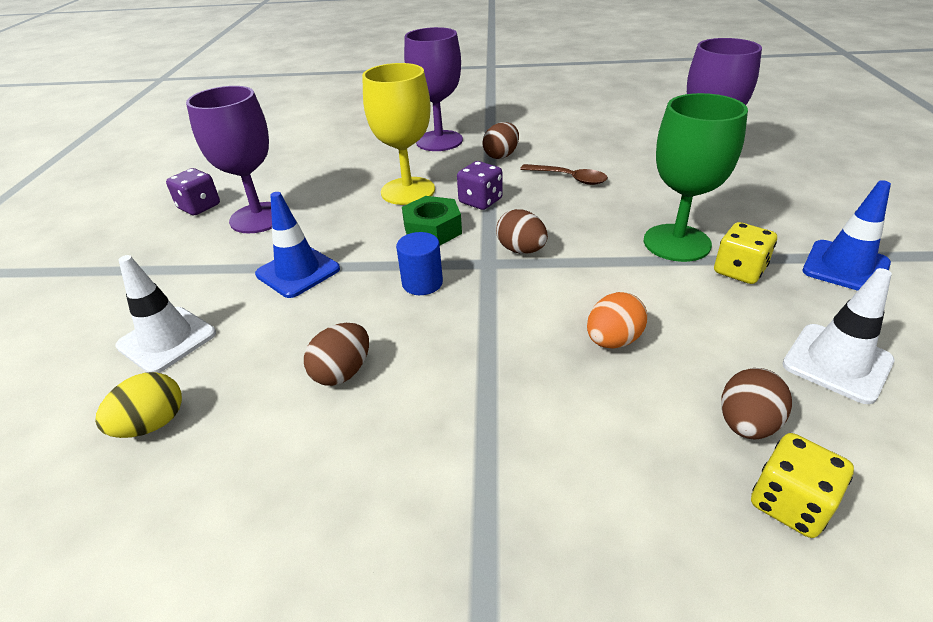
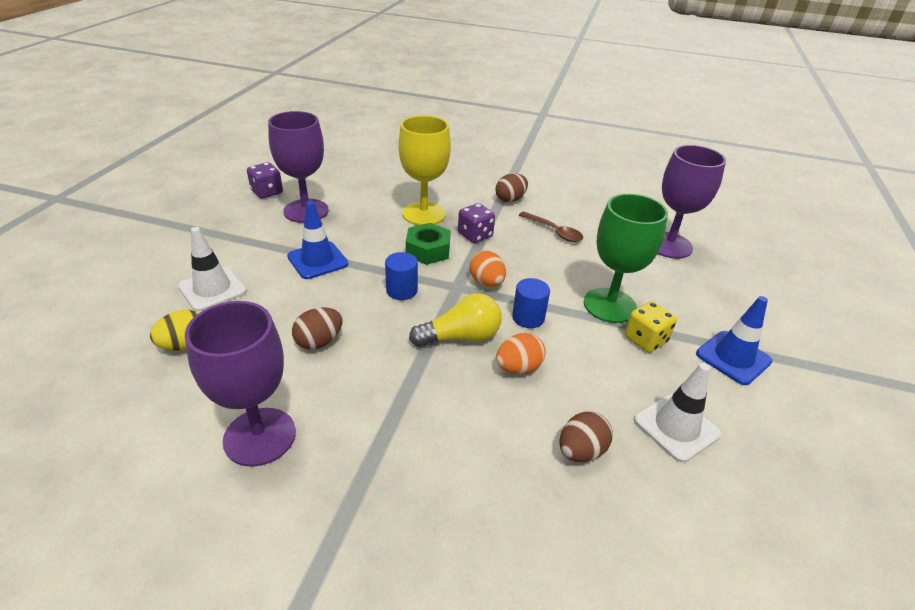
camera: 10 degrees right, 0 degrees up
purple goblet [404,27,463,151] -> purple goblet moved to [185,301,296,467]
brown egg [496,209,548,254] -> orange egg [469,250,506,287]
yellow dice [751,433,854,538] -> none
none -> yellow light bulb [409,293,502,347]
none -> blue cylinder [512,278,550,328]

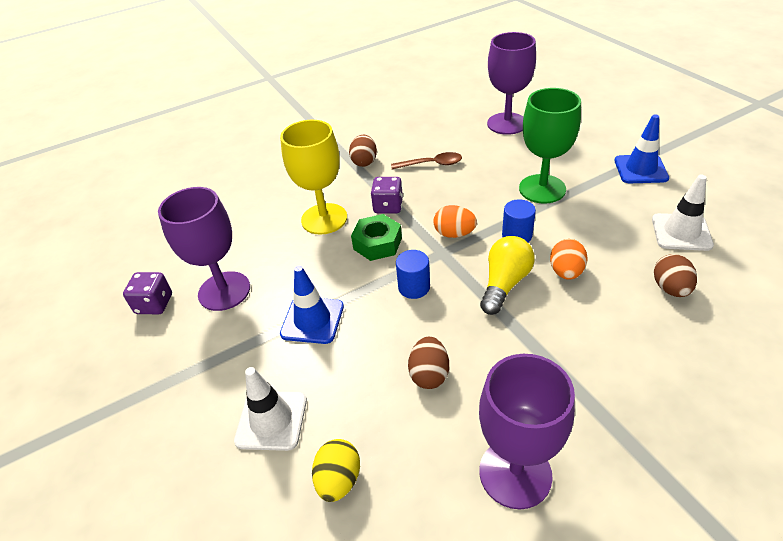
camera: 40 degrees left, 5 degrees up
yellow dice [625,301,677,352] -> none

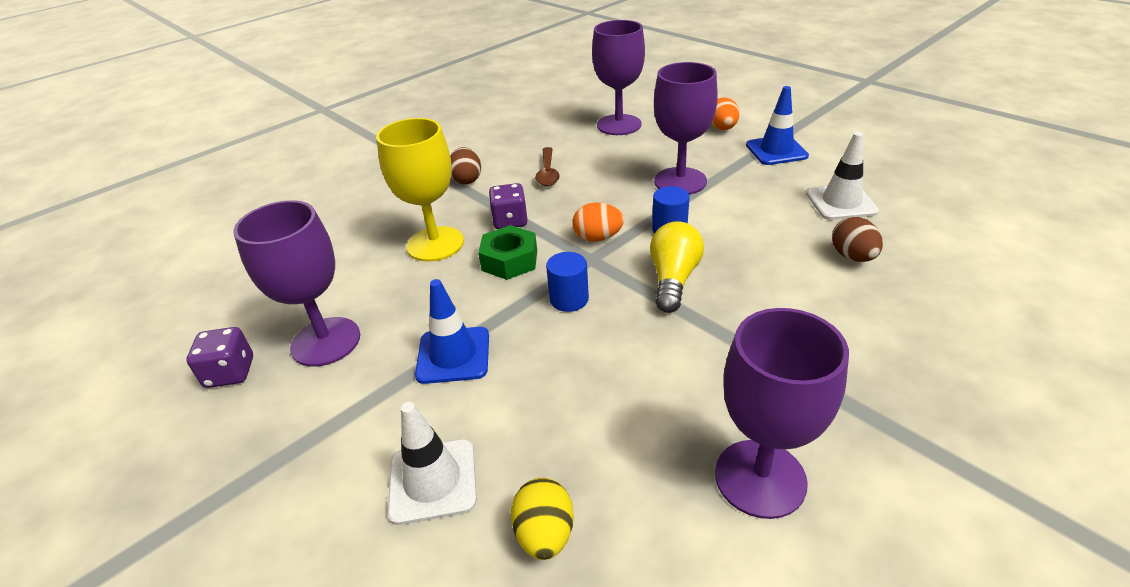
camera: 15 degrees left, 5 degrees down
brown spoon [391,152,462,169] -> brown spoon turned 105 degrees clockwise [535,147,560,186]
brown egg [408,337,449,389] -> none
green goblet [519,88,581,204] -> purple goblet [654,62,718,195]
orange egg [550,239,588,280] -> orange egg moved to [711,97,740,130]

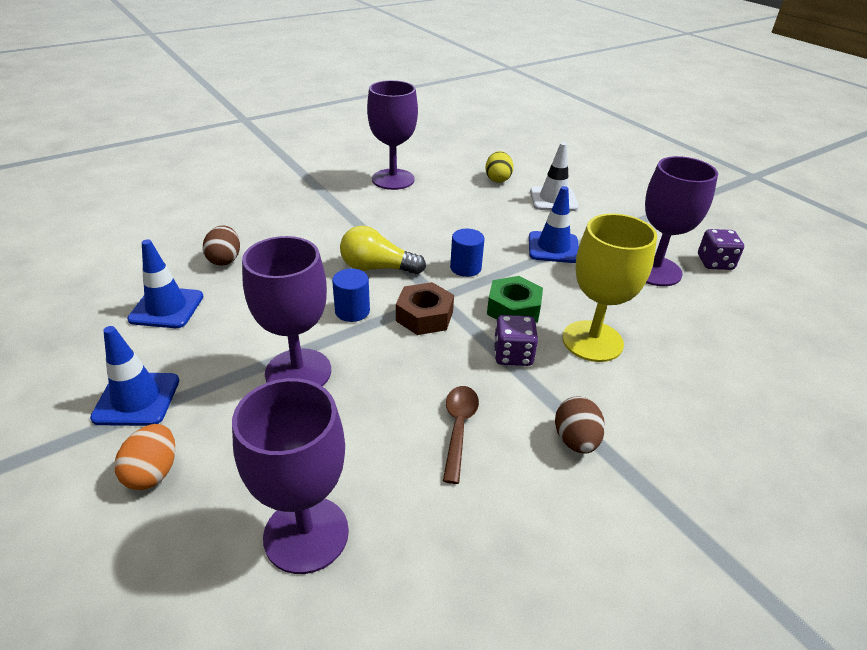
camera: 175 degrees left, 0 degrees up
orange egg [573,203,624,242] -> brown nut [396,282,454,335]
yellow light bulb [650,221,704,313] -> yellow light bulb turned 75 degrees clockwise [340,226,426,274]
white traffic cone [806,132,879,220] -> blue traffic cone [127,239,204,328]

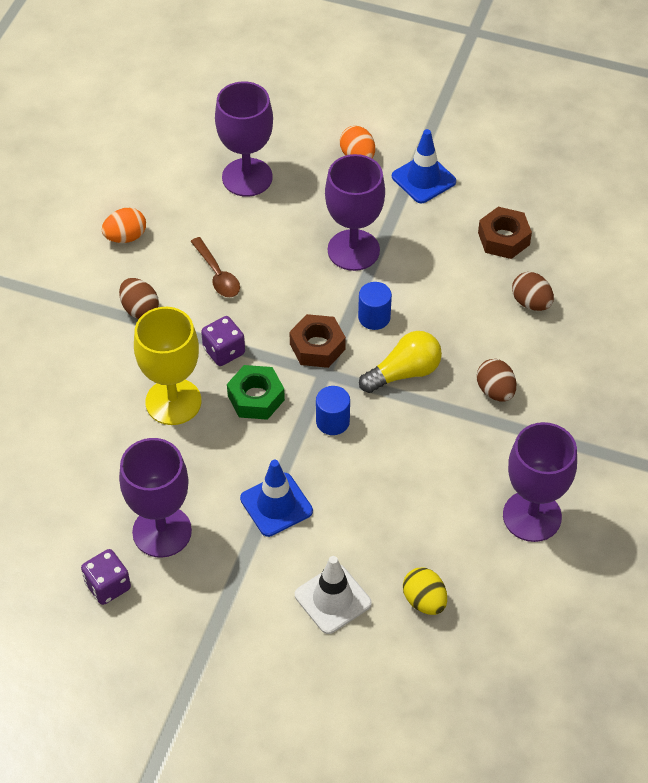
camera: 145 degrees right, 15 degrees up
blue traffic cone [127,239,204,328] -> brown nut [478,207,532,259]
none -> orange egg [102,208,146,243]
none -> brown egg [477,359,516,401]

